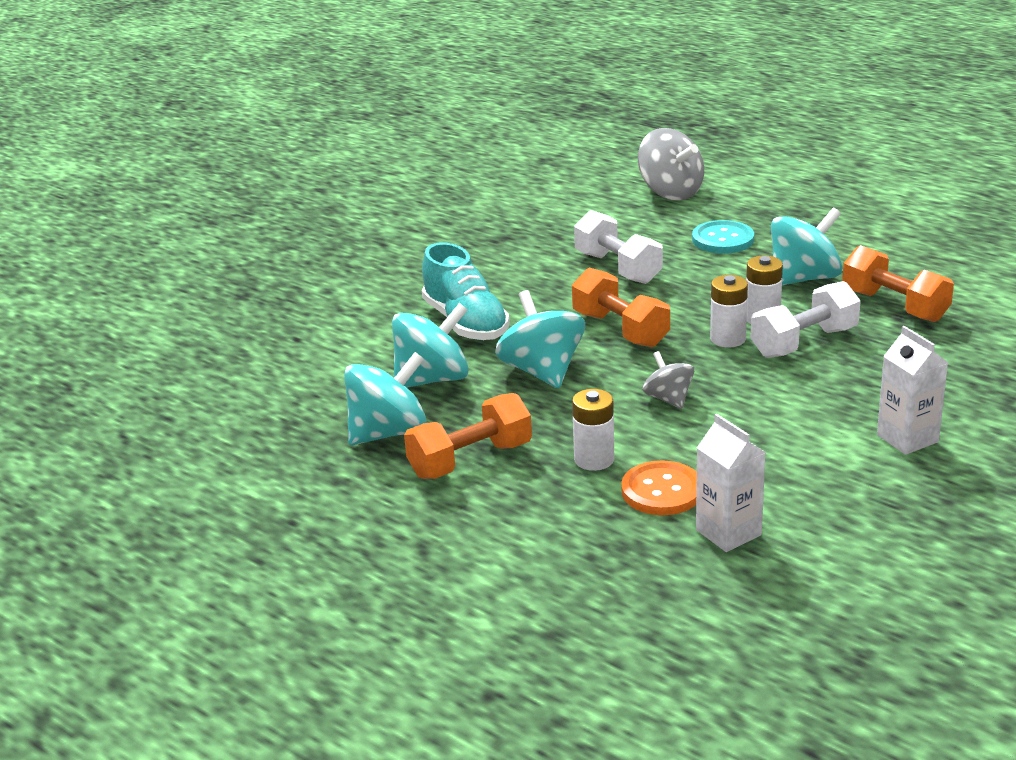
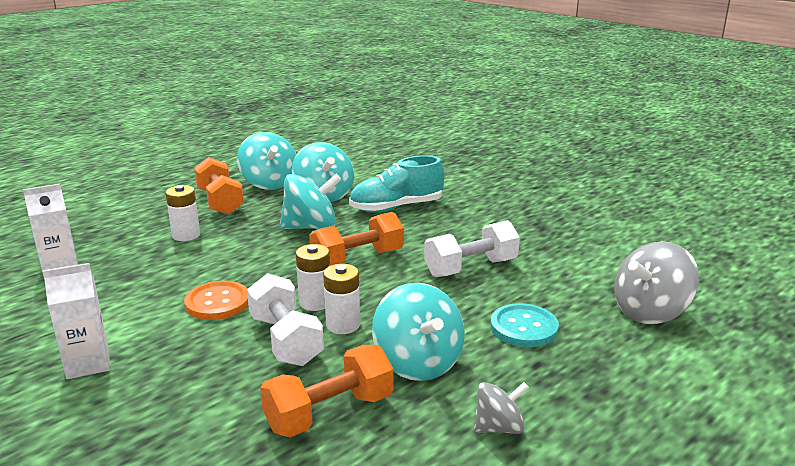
camera: 95 degrees right, 5 degrees down
orange button [621,460,697,515] -> orange button moved to [184,281,248,320]
grey spinning top [643,351,694,409] -> grey spinning top moved to [473,382,529,434]

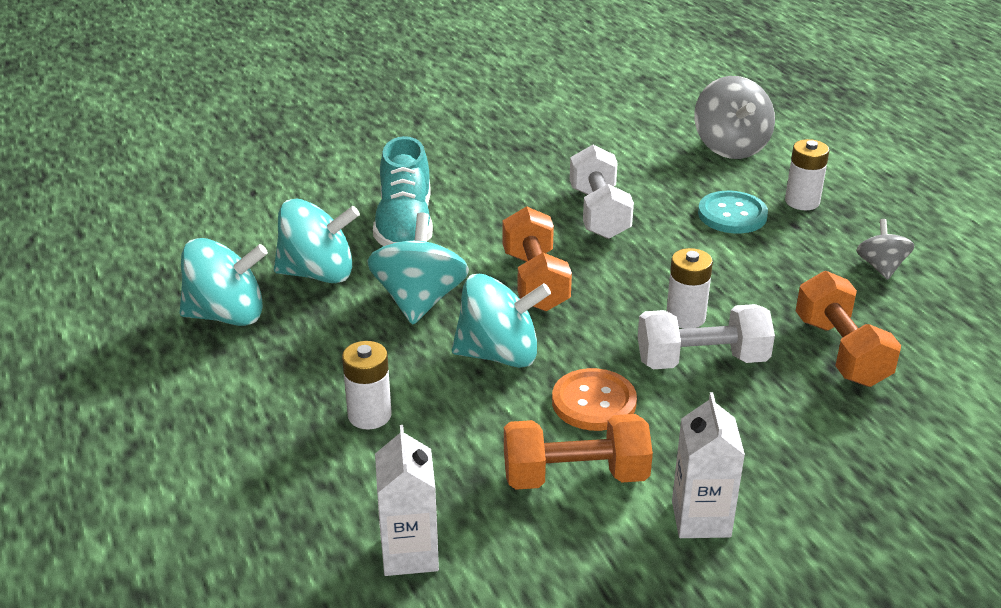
camera: 70 degrees left, 10 degrees up
orange dumbbell [194,157,244,215] -> orange dumbbell moved to [504,414,653,490]
white battery [296,244,330,311] -> white battery moved to [785,139,830,210]
turquoise spinning top [372,283,465,381] -> turquoise spinning top moved to [452,274,551,368]

